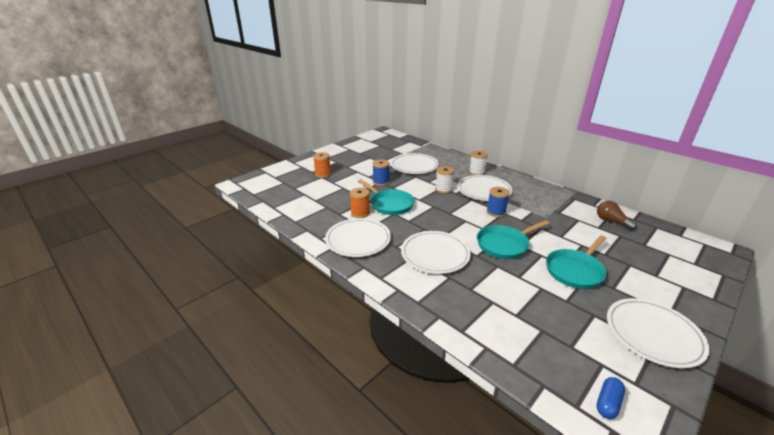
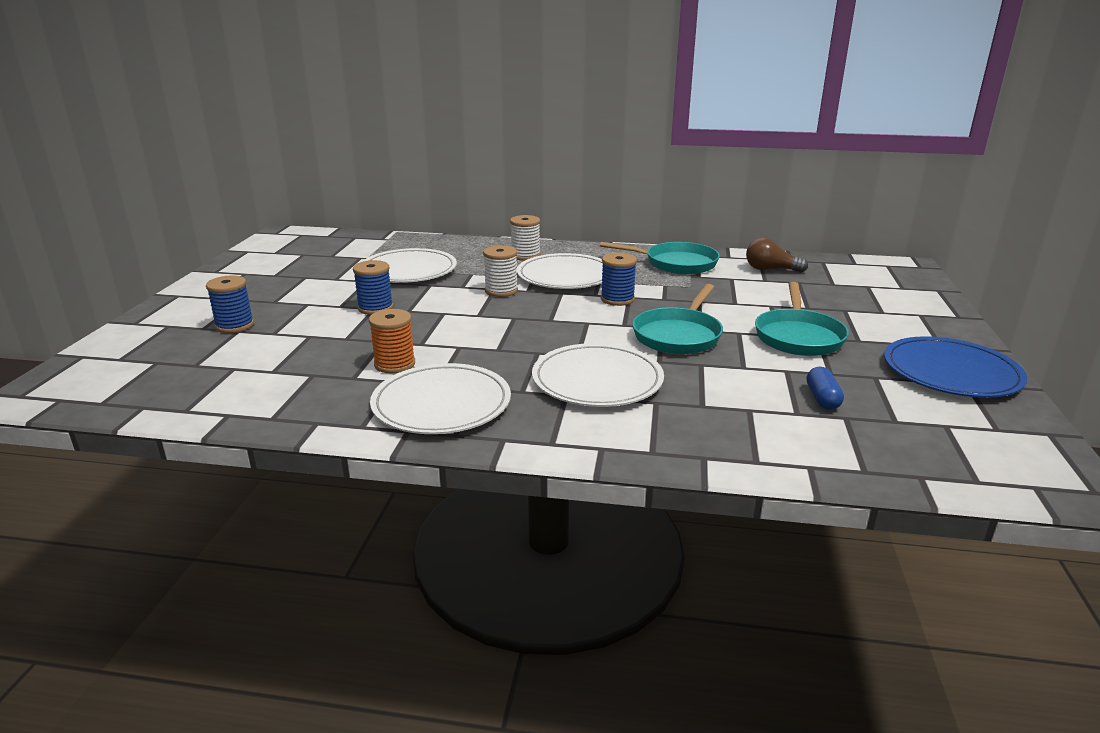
camera: 35 degrees left, 5 degrees down
orange spool [313,152,331,178] -> blue spool [206,275,254,333]
turquoise pan [358,179,414,215] -> turquoise pan moved to [600,242,720,274]
blue capsule [596,377,625,419] -> blue capsule moved to [807,367,844,410]
white plate [607,298,710,368] -> blue plate [884,336,1027,398]

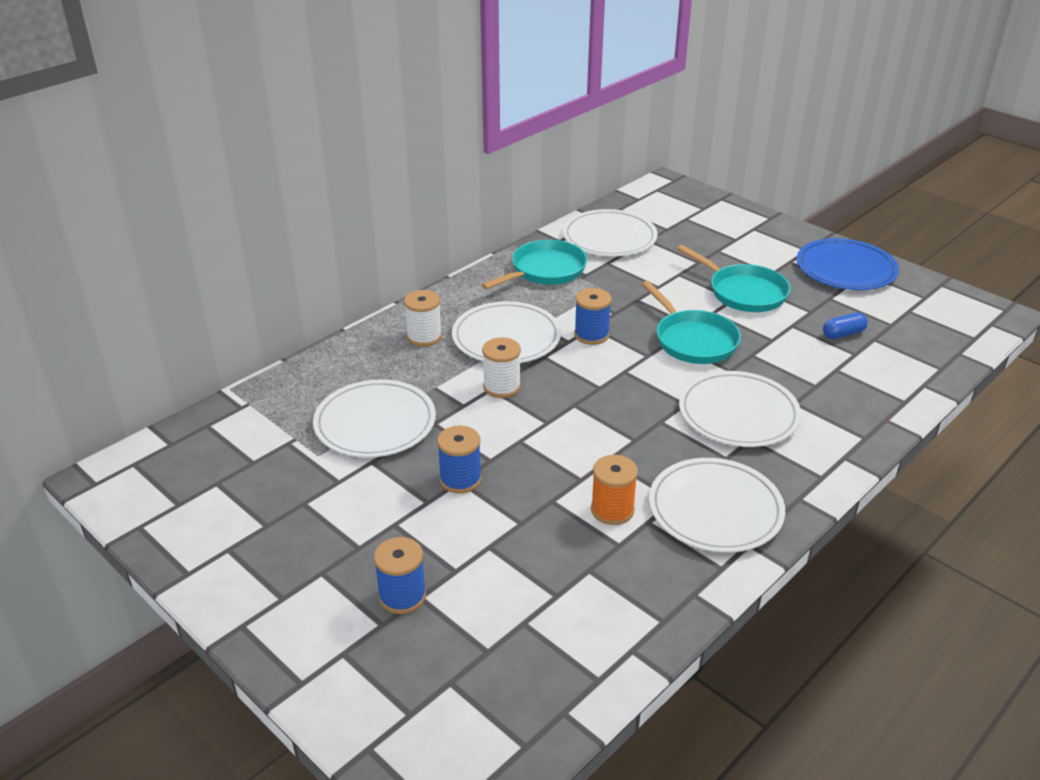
camera: 55 degrees left, 10 degrees up
brown light bulb [746,238,808,273] -> white plate [563,209,658,257]
blue capsule [807,367,844,410] -> blue capsule turned 60 degrees counterclockwise [823,312,868,339]

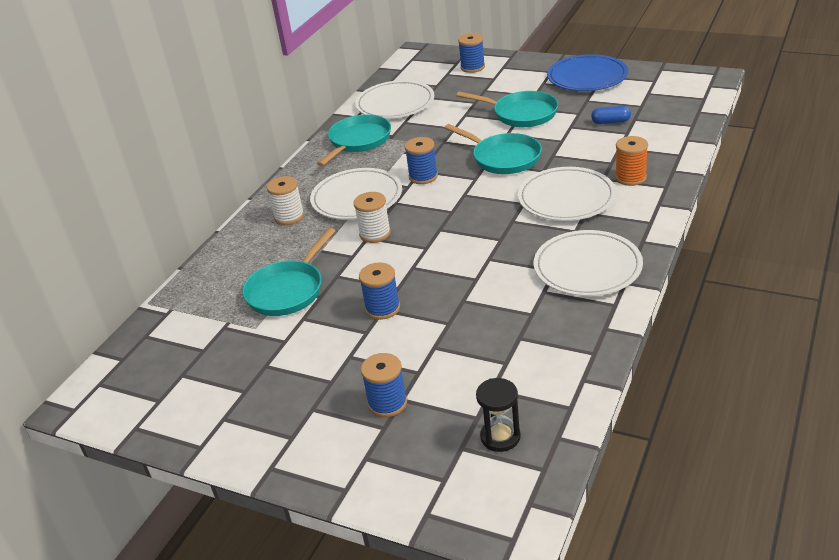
camera: 15 degrees left, 0 degrees up
white plate [313,379,436,458] -> turquoise pan [242,228,335,316]
orange spool [591,455,638,525] -> orange spool moved to [615,136,648,186]
blue capsule [823,312,868,339] -> blue capsule turned 45 degrees clockwise [591,106,631,124]
none -> blue spool [458,33,485,73]
none -> black hourglass [476,378,520,452]

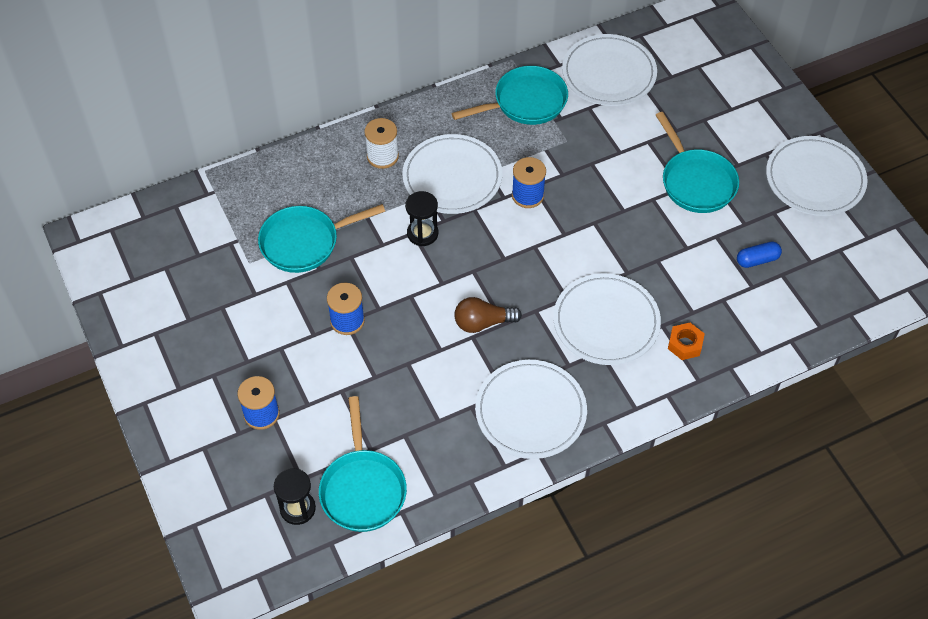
camera: 35 degrees right, 20 degrees up
white spool [353,192,391,243] -> black hourglass [405,191,438,246]
turquoise pan [444,124,542,174] -> turquoise pan moved to [319,396,407,532]
blue spool [458,33,485,73] -> none
blue plate [547,54,628,91] -> white plate [766,136,868,216]
blue capsule [591,106,631,124] -> blue capsule turned 60 degrees counterclockwise [737,241,782,268]
orange spool [615,136,648,186] -> orange nut [668,323,705,360]
none -> brown light bulb [454,297,522,333]

